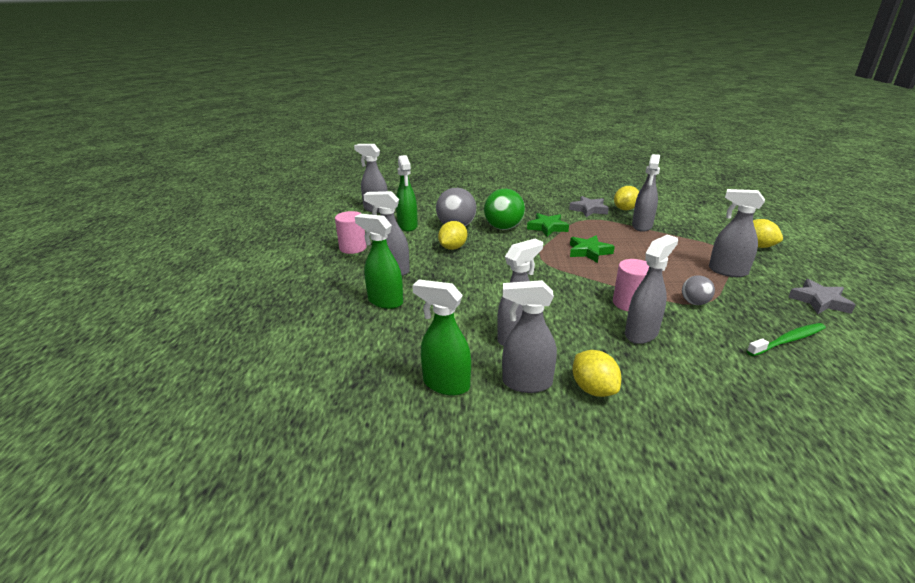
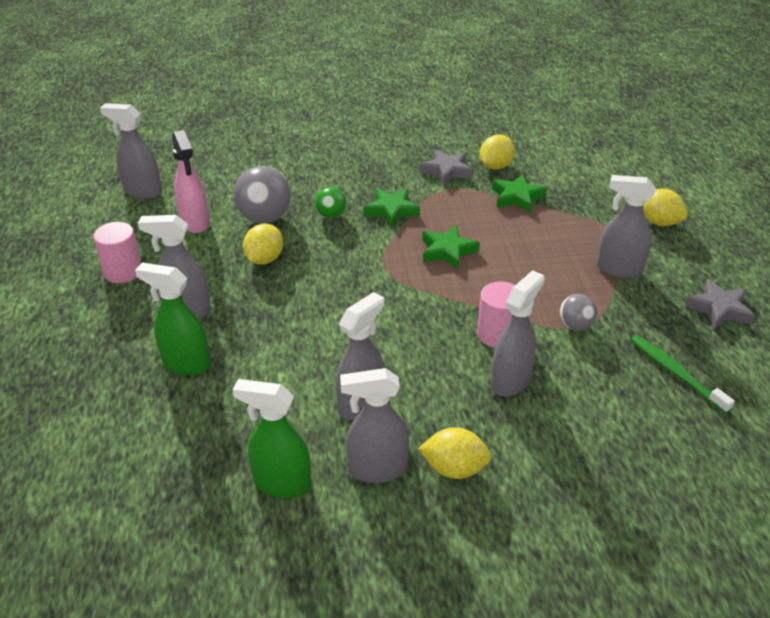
camera: 10 degrees left, 10 degrees up
green spray bottle [396,155,418,232] -> pink spray bottle [172,130,210,233]
green ball [484,189,525,230] -> green ball [315,187,346,218], size x0.56
yellow lemon [572,350,621,397] -> yellow lemon turned 45 degrees counterclockwise [418,427,492,479]
grey spray bottle [632,154,660,232] -> green star [492,174,547,213]
green toothbrush [747,323,826,356] -> green toothbrush turned 90 degrees counterclockwise [631,335,735,414]

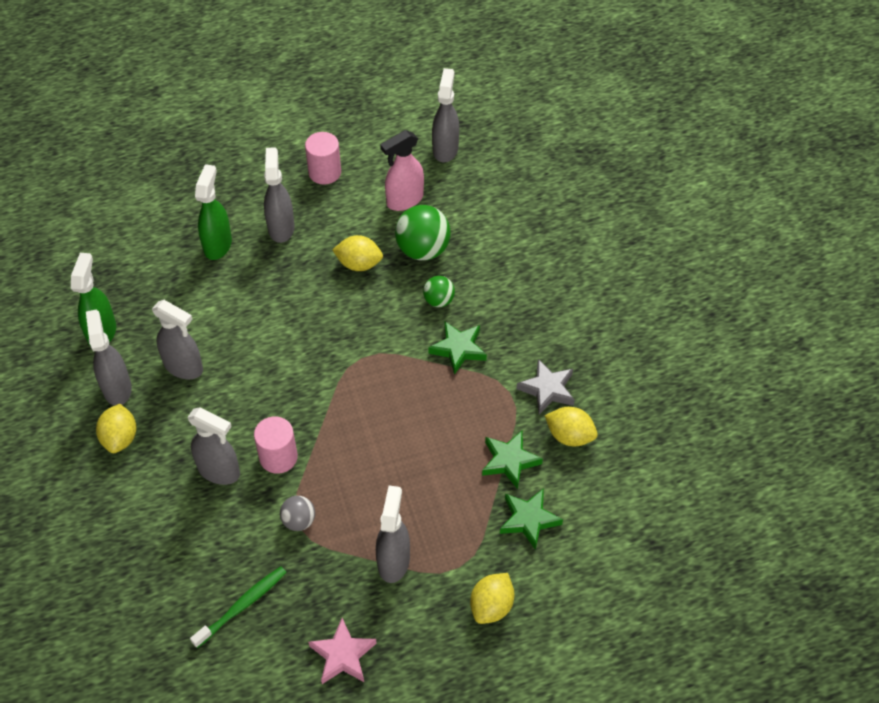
camera: 80 degrees right, 15 degrees up
grey ball [233,166,291,224] -> green ball [395,205,451,261]
green star [422,225,480,270] -> green star moved to [500,488,563,550]
grey star [685,279,755,329] -> pink star [308,618,377,684]

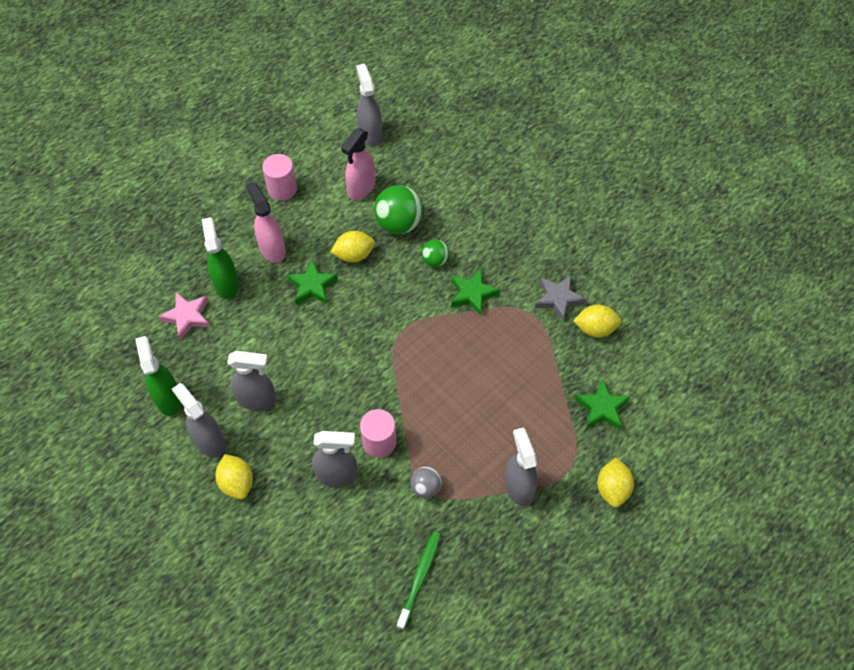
camera: 25 degrees left, 5 degrees up
grey spray bottle [264,147,295,243] -> pink spray bottle [246,182,286,263]
pink star [308,618,377,684] -> pink star moved to [158,292,210,340]
green star [482,430,543,489] -> green star moved to [287,259,338,305]

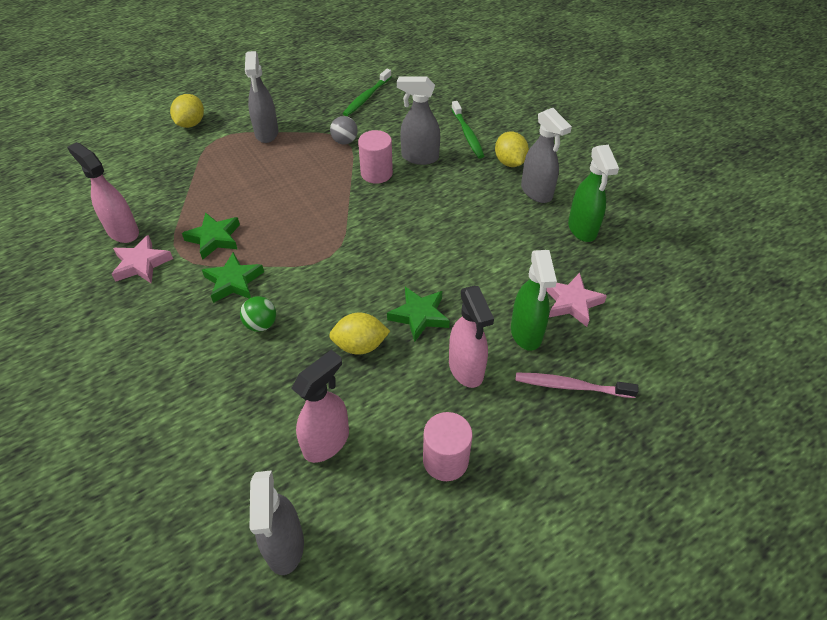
camera: 170 degrees left, 10 degrees down
grey spray bottle [227,351,276,411] -> none
green ball [374,185,423,234] -> none
grey star [535,275,586,321] -> pink star [112,235,173,284]
yellow lemon [573,305,621,338] -> pink spray bottle [67,142,139,243]
green star [575,379,630,430] -> green star moved to [182,212,240,260]
none -> green toothbrush [451,101,484,158]
none -> pink toothbrush [515,372,639,398]

